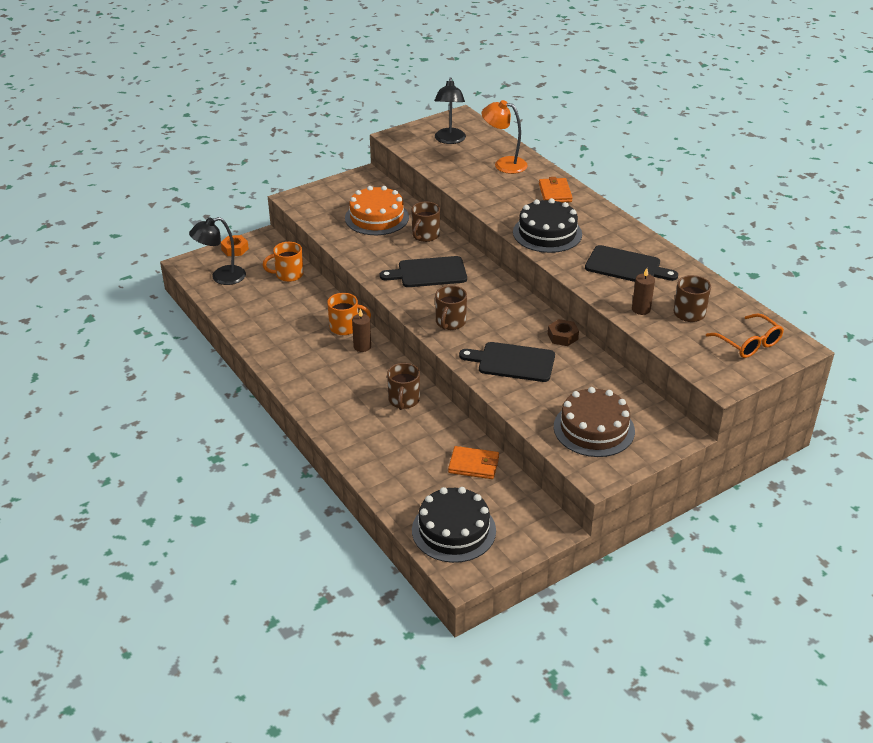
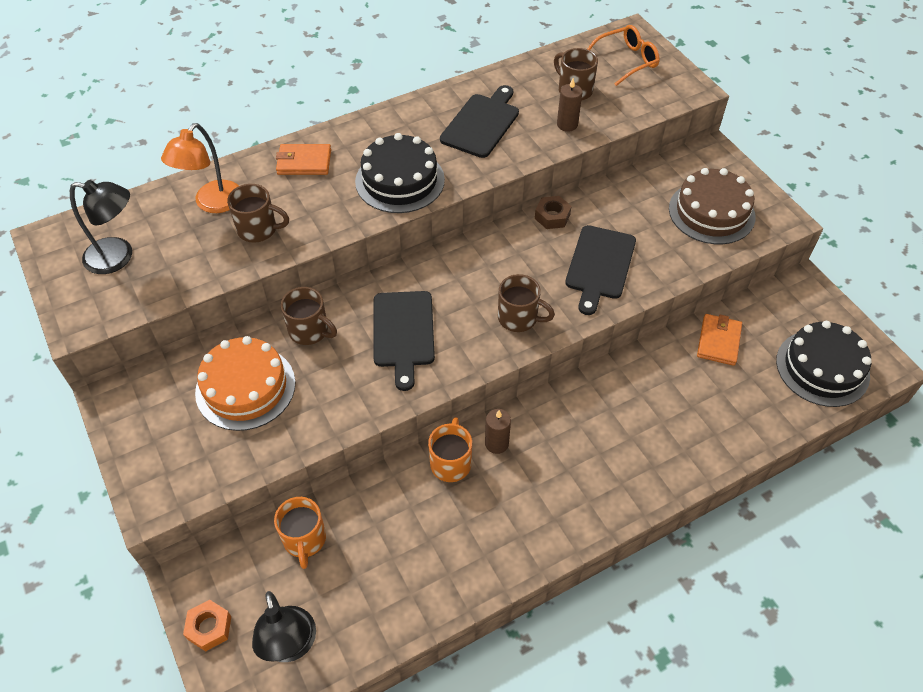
camera: 85 degrees left, 15 degrees up
brown mug [387,363,420,410] -> brown mug moved to [227,184,289,243]

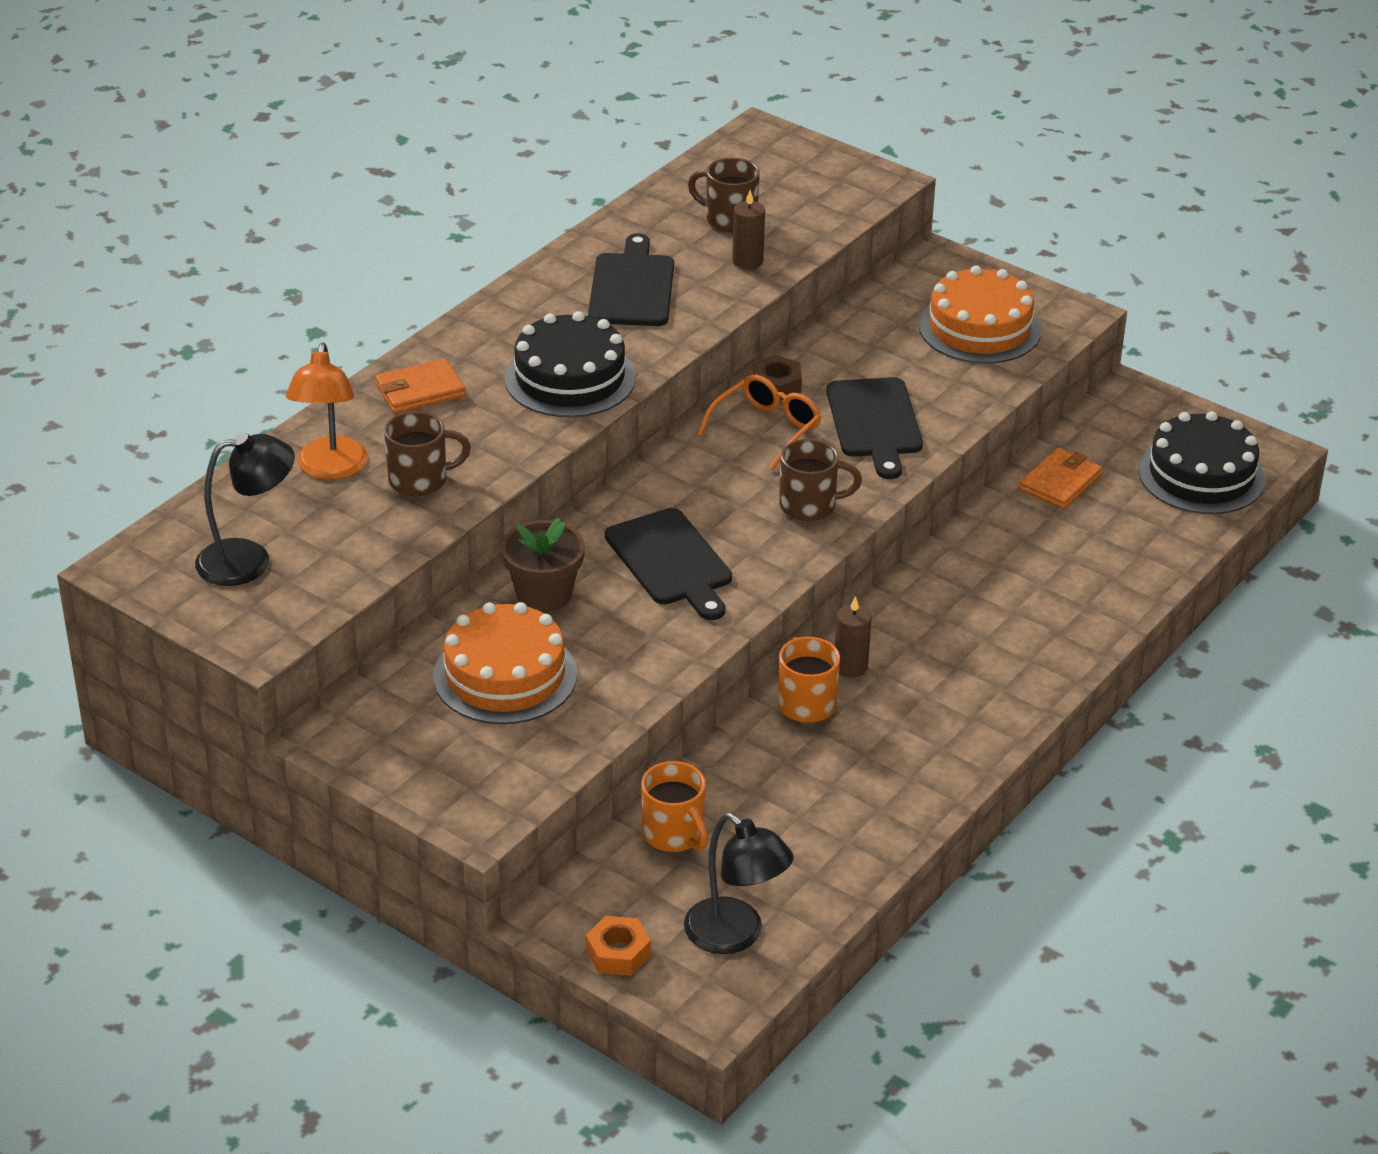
camera: 25 degrees left, 15 degrees down
brown mug [281,287,337,345] -> brown flower pot [501,518,585,612]
orange glasses [588,25,660,86] -> orange glasses moved to [697,375,821,470]
brown cake [669,168,756,244] -> orange cake [919,265,1041,364]
orange wallet [697,314,742,366] -> orange wallet turned 45 degrees clockwise [1019,448,1102,509]

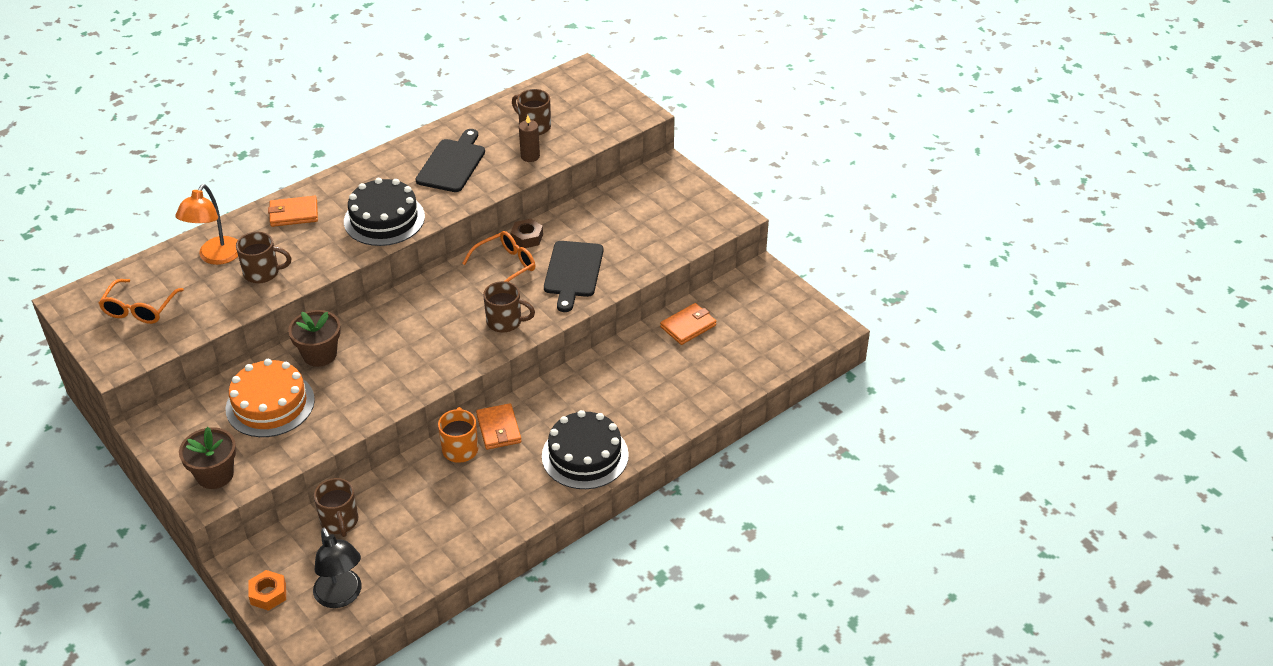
camera: 15 degrees right, 5 degrees up
black lamp [195,432,295,586] -> orange glasses [99,279,184,324]
black cutting board [605,508,732,620] -> none
orange mug [641,761,708,852] -> brown mug [314,478,358,537]
brown candle [835,596,872,678] -> orange wallet [476,403,521,450]
orange cake [919,265,1041,364] -> none
black cake [1138,411,1265,514] -> black cake moved to [542,410,629,489]
none -> brown flower pot [179,427,236,489]

